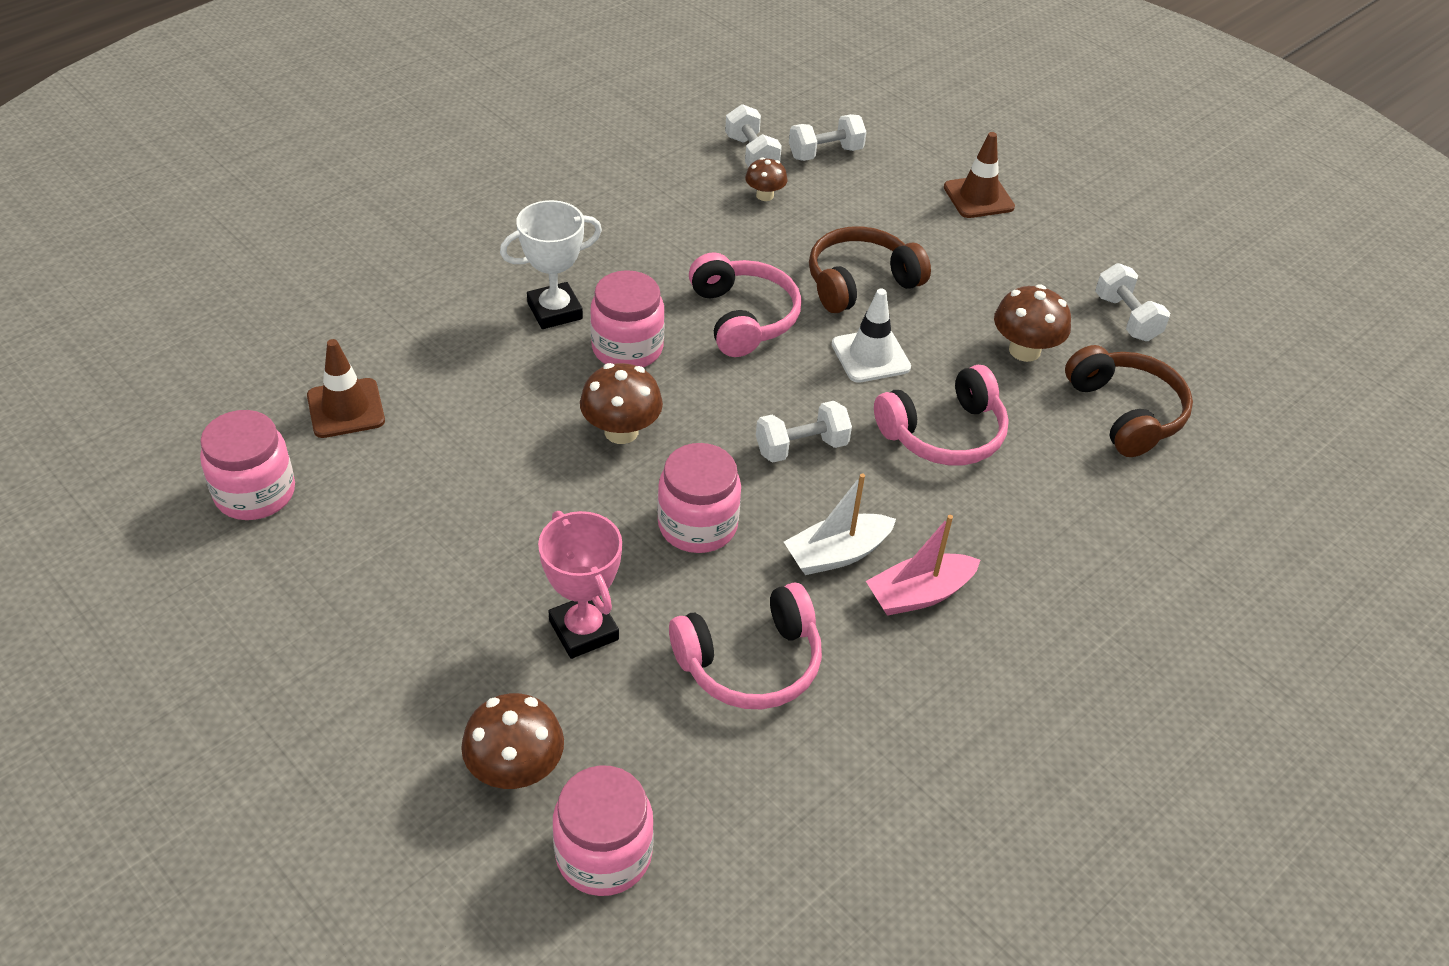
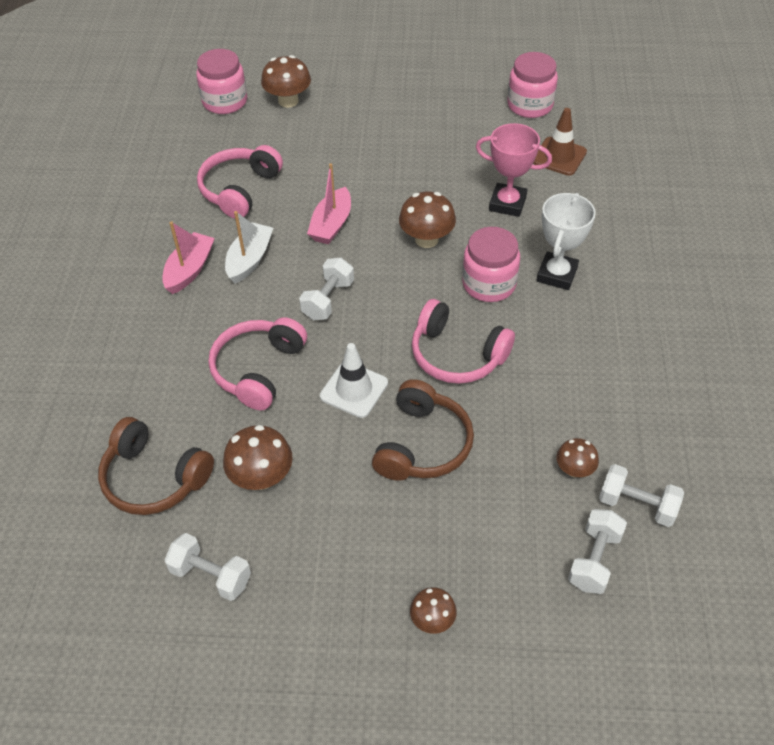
camera: 140 degrees right, 5 degrees up
pink trophy [538,511,622,659] -> pink trophy moved to [476,123,552,217]
pink jar [657,443,741,553] -> pink boat [307,163,351,245]
brown traffic cone [944,132,1015,218] -> brown mushroom [410,587,457,634]

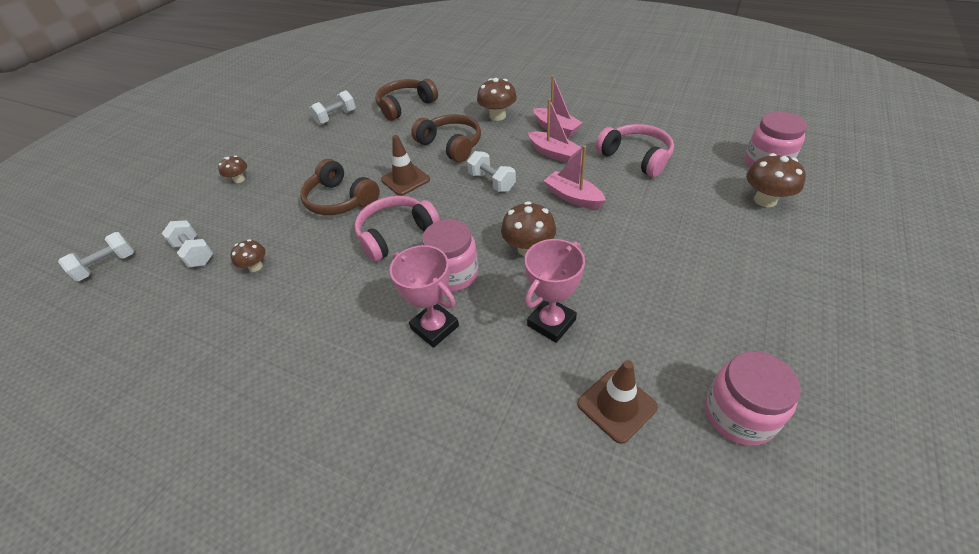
camera: 115 degrees right, 5 degrees down
pink headphones [208,317,307,410] -> brown headphones [411,114,481,162]
brown mushroom [223,425,292,490] -> brown mushroom moved to [477,78,517,121]
white boat [225,211,273,284] -> pink boat [528,98,582,163]
white traffic cone [320,343,388,418] -> brown traffic cone [381,135,430,196]
white trophy [536,193,596,290] -> pink trophy [390,245,459,348]
white dumbbell [599,464,684,527] -> white dumbbell moved to [58,232,134,281]

